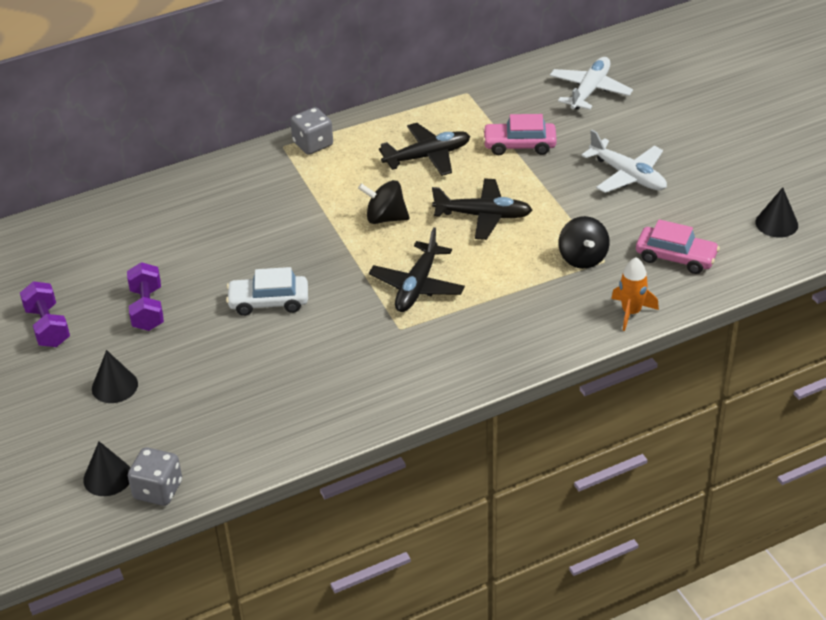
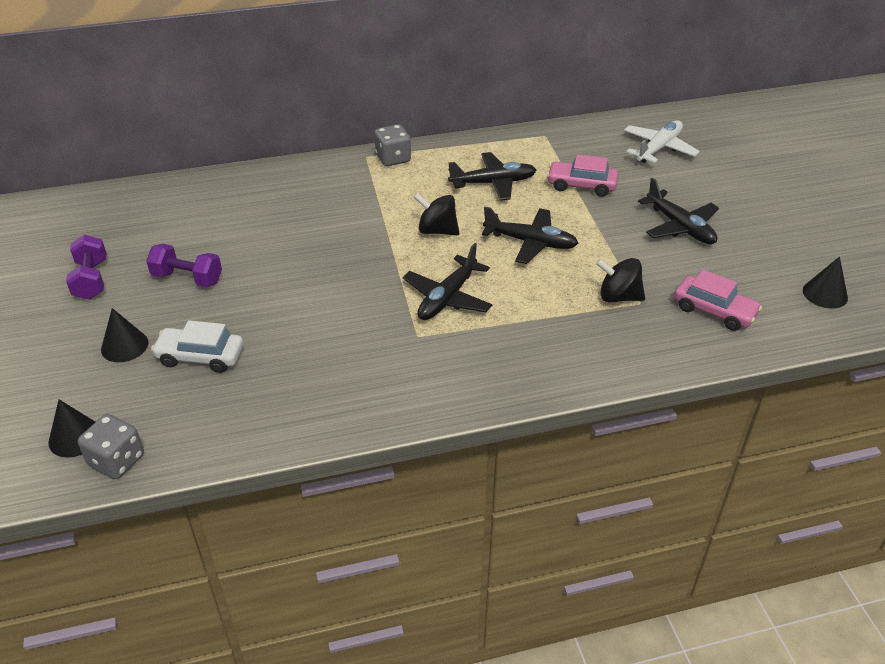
camera: 10 degrees right, 0 degrees up
purple dumbbell [127,262,164,331] -> purple dumbbell turned 75 degrees counterclockwise [146,244,222,287]
white car [226,267,308,316] -> white car moved to [151,320,243,373]
black spinning top [558,216,610,269] -> black spinning top turned 105 degrees clockwise [596,258,645,303]
white plane [581,130,667,193] -> black plane [638,178,719,244]
orange rocket [611,257,659,331] -> none

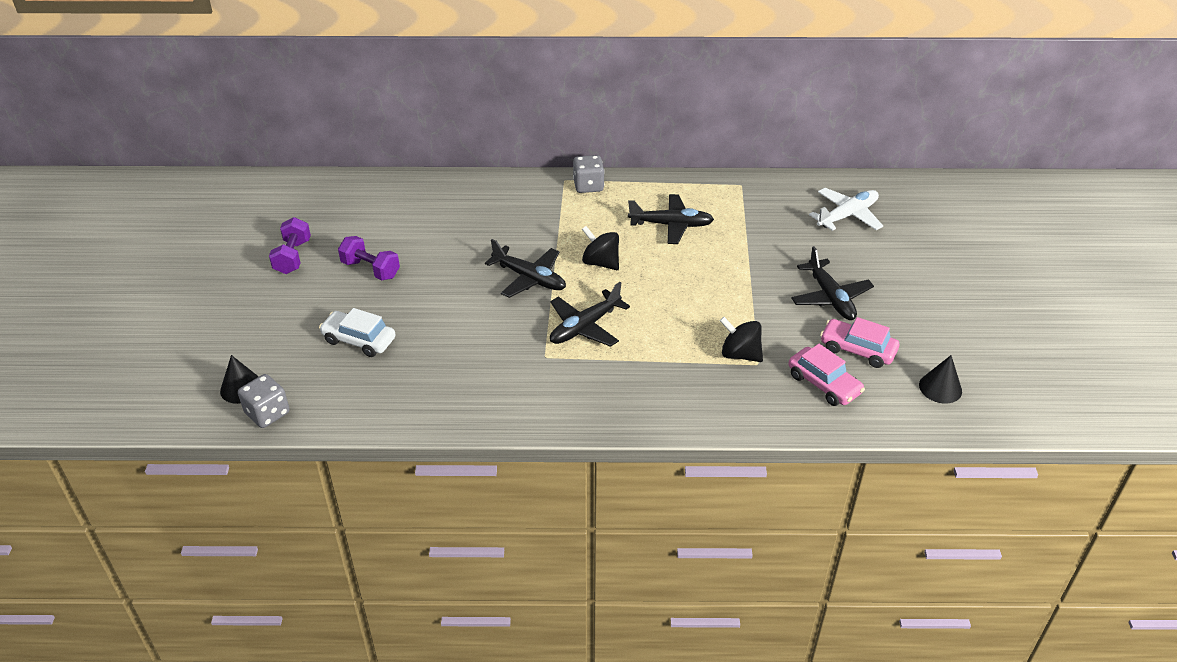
camera: 15 degrees right, 0 degrees up
black cone [101,308,148,362] -> none
black plane [482,207,578,264] -> black plane moved to [485,239,566,298]
pink car [547,154,618,197] -> pink car moved to [820,317,899,368]

